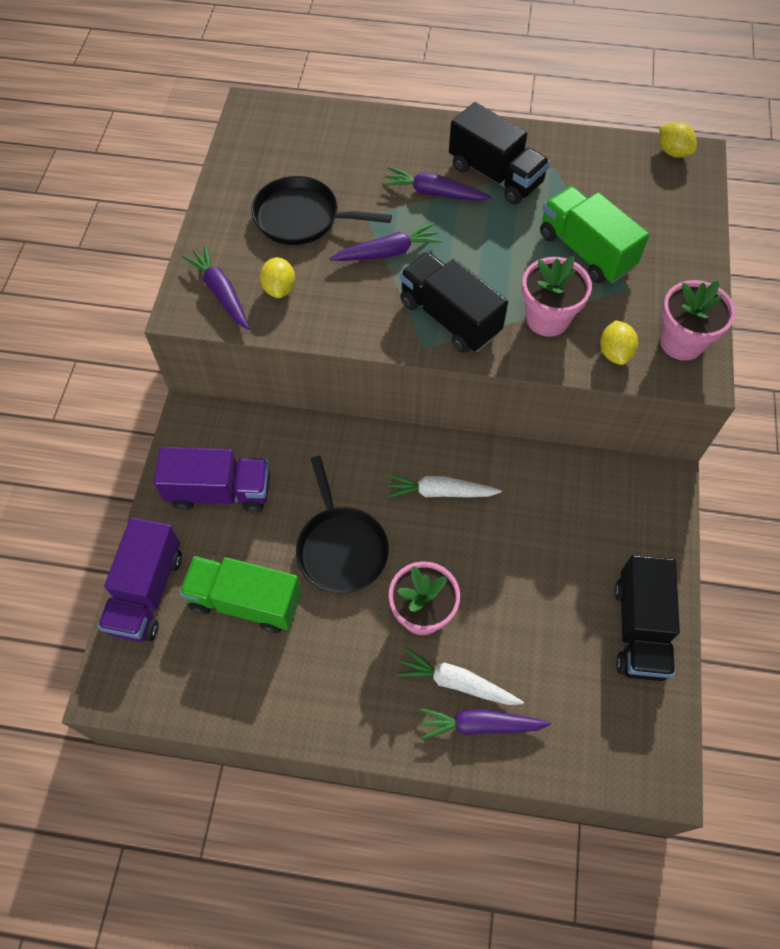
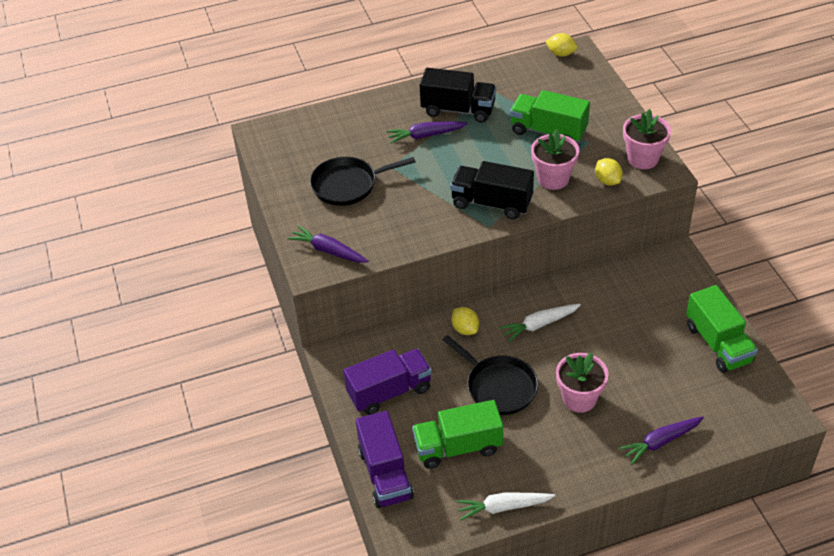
camera: 25 degrees left, 15 degrees down
yellow lemon [260,257,295,298] -> yellow lemon moved to [451,307,479,335]
purple carrot [329,223,442,261] -> none
white carrot [396,648,524,705] -> white carrot moved to [456,493,555,521]
black truck [615,555,680,681] -> green truck [686,285,758,373]

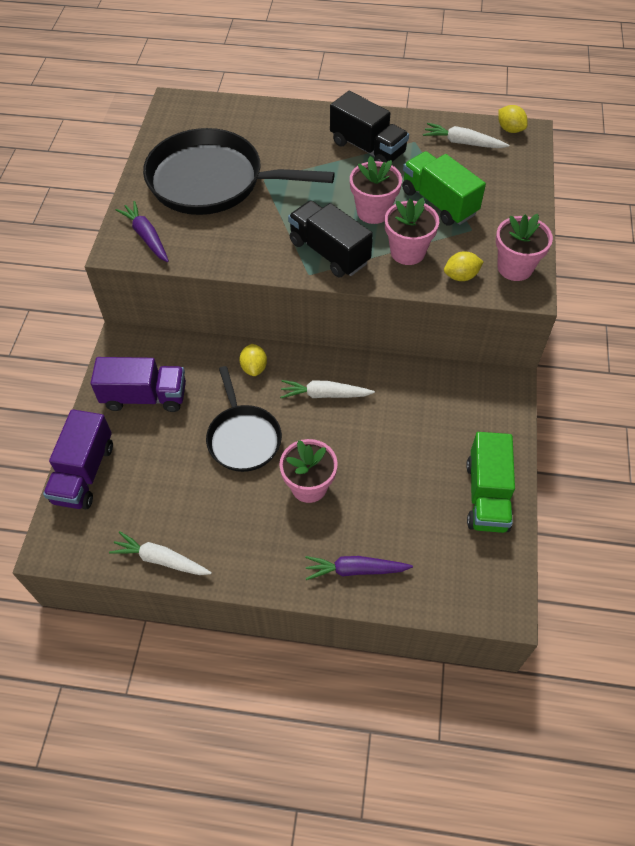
camera: 25 degrees right, 10 degrees up
black pan [310,157,416,206] -> black pan [143,128,335,215], size x1.69
purple carrot [386,122,468,144] -> none
green truck [412,400,503,469] -> none
yellow lemon [595,158,623,185] -> yellow lemon turned 75 degrees clockwise [444,251,484,281]
none -> pink flower pot [350,156,402,224]
none -> white carrot [423,123,509,148]

